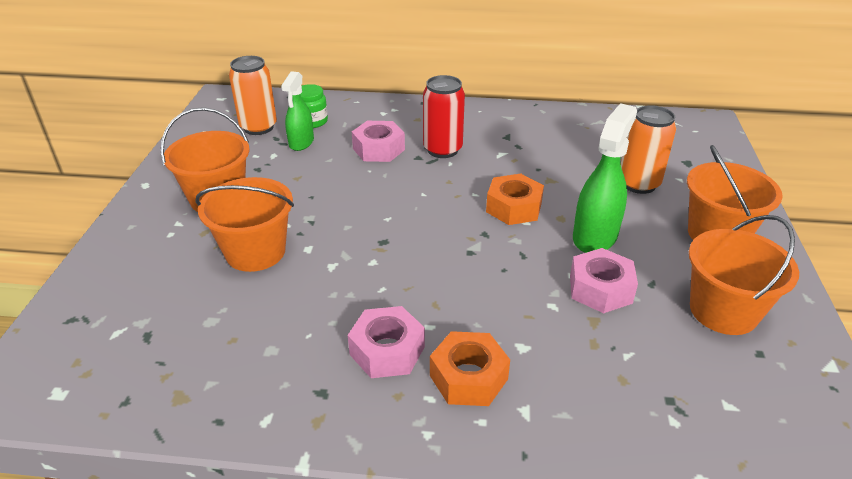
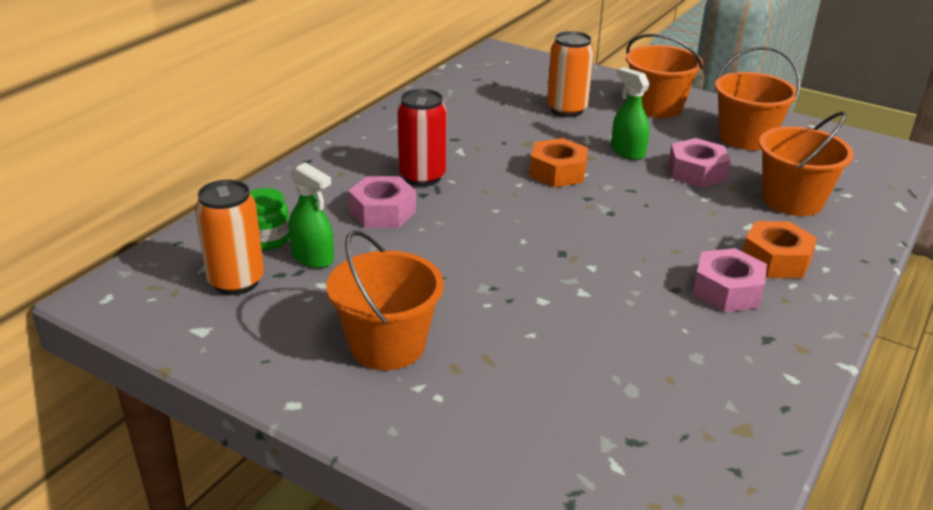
camera: 65 degrees left, 5 degrees down
orange bucket [195,177,294,272] -> orange bucket moved to [759,111,854,216]
green spray bottle [573,103,637,253] -> green spray bottle [611,67,650,160], size x0.66

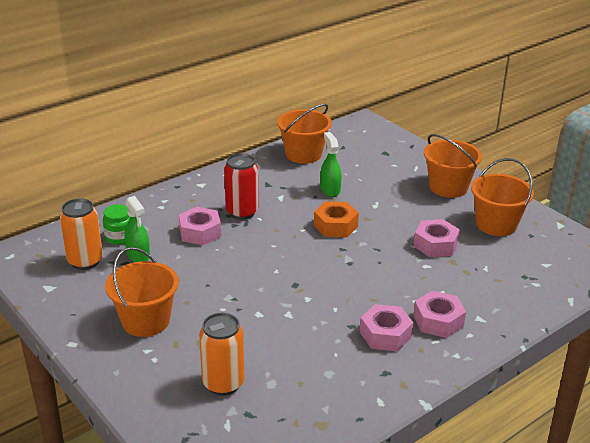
camera: 20 degrees right, 0 degrees up
orange can [547,31,594,117] -> orange can moved to [199,313,244,396]
green spray bottle [611,67,650,160] -> green spray bottle moved to [320,132,341,197]
orange nut [743,221,817,278] -> pink nut [413,291,466,338]
orange bucket [759,111,854,216] -> orange bucket moved to [277,104,332,164]

